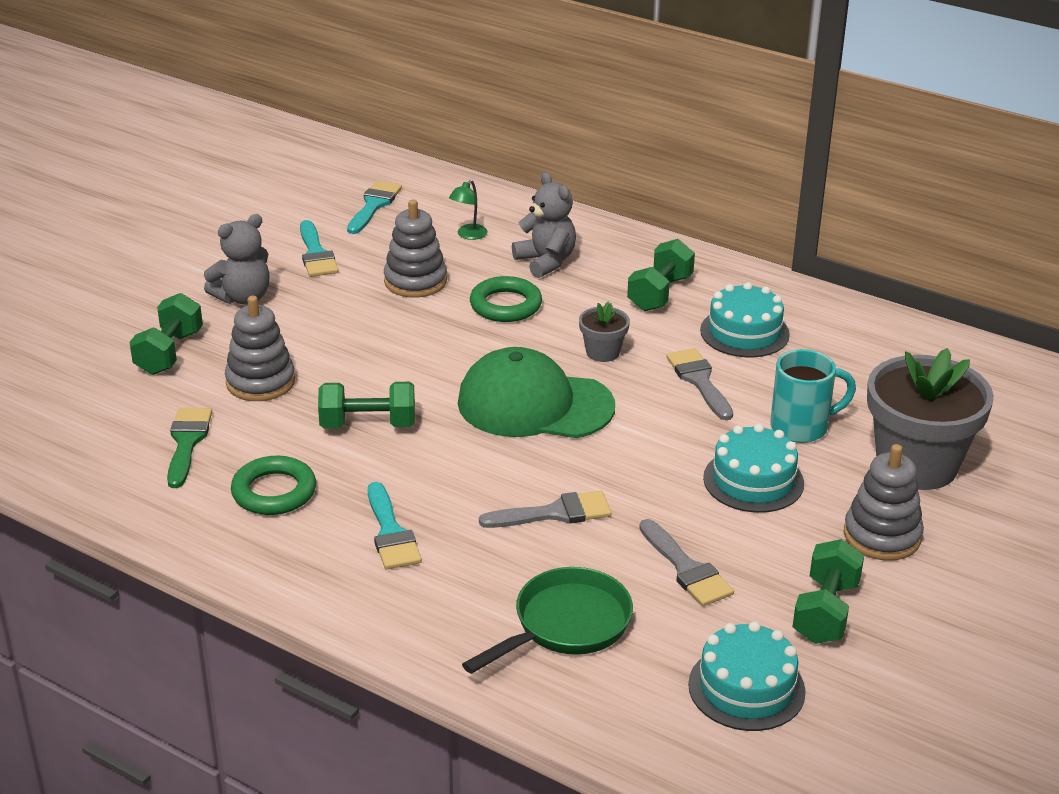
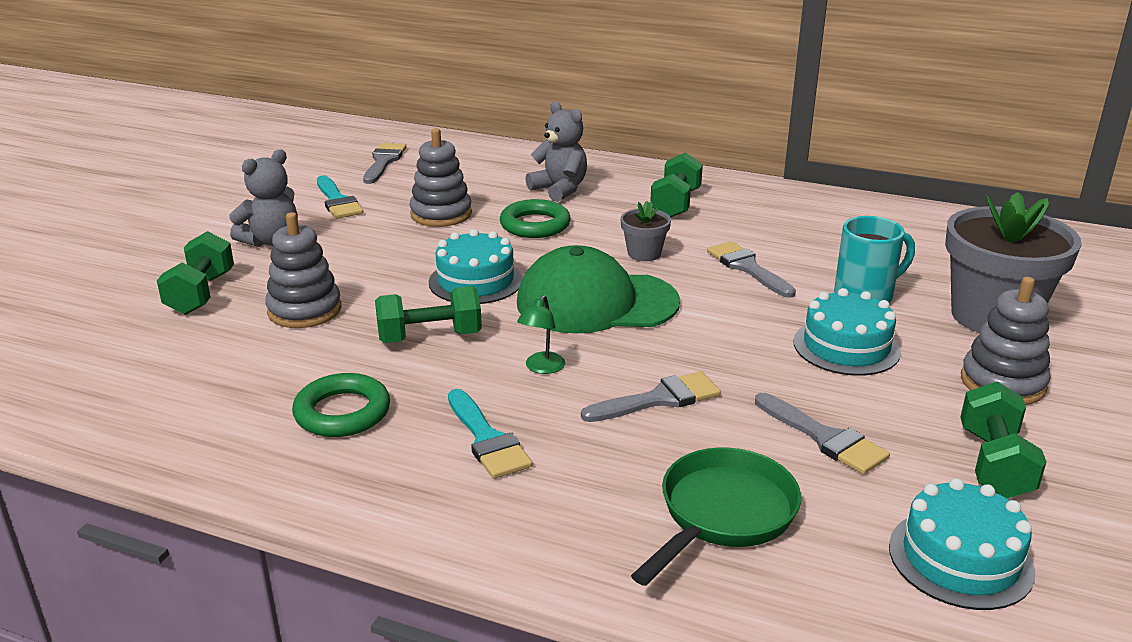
camera: 10 degrees left, 5 degrees down
green brush [167,408,212,488] -> none
turquoise brush [347,181,402,234] -> grey brush [363,143,406,184]
green lamp [449,180,487,240] -> green lamp moved to [517,295,565,374]
turquoise cake [700,282,790,357] -> turquoise cake moved to [429,229,523,304]

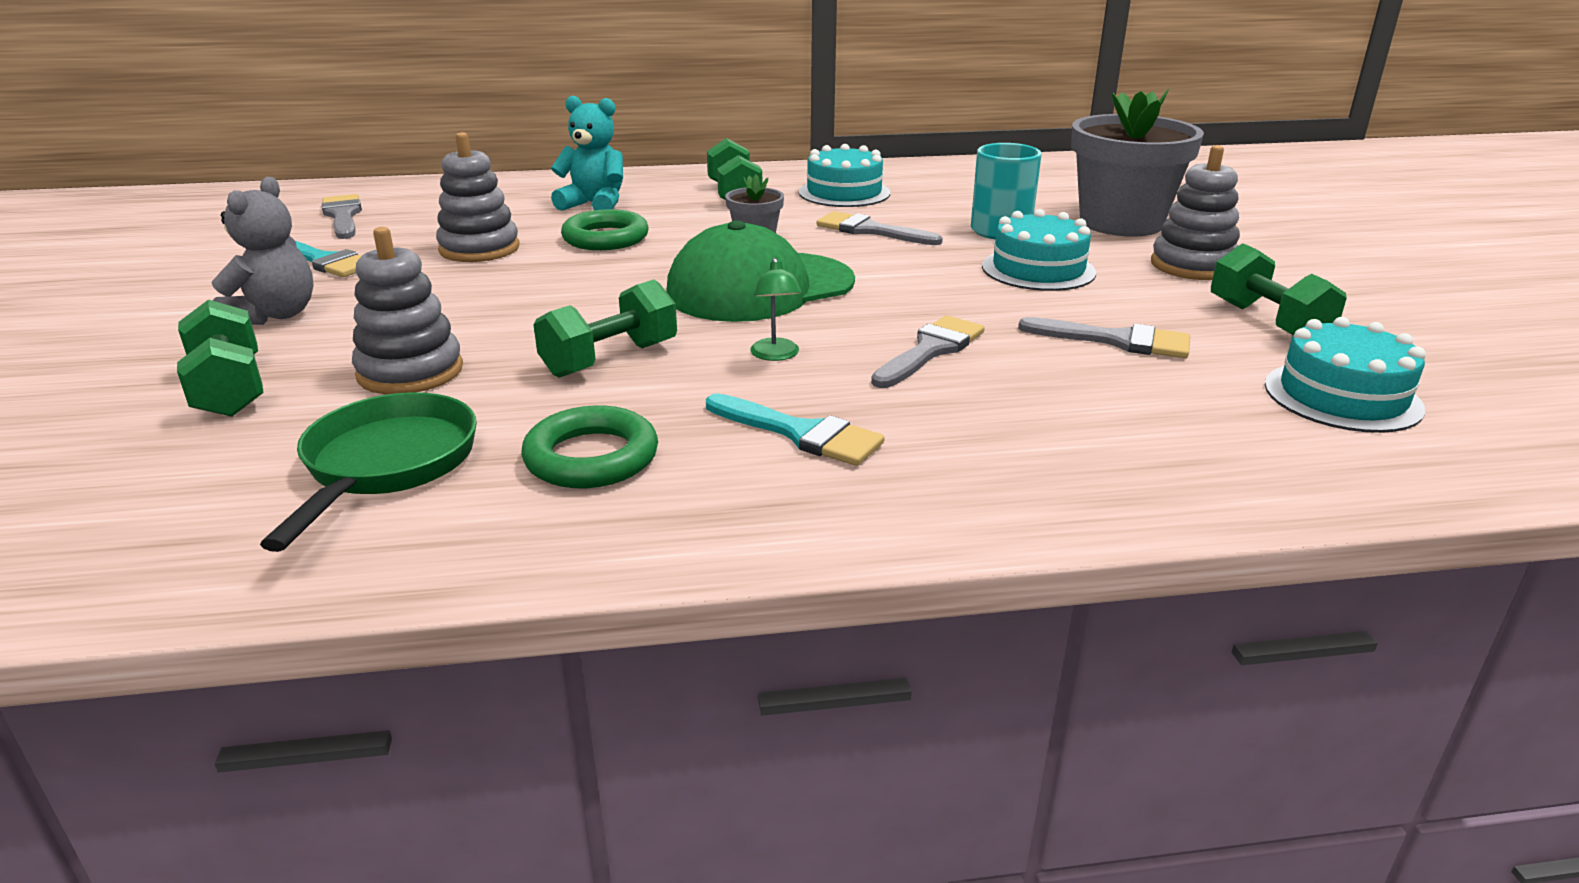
camera: 30 degrees left, 0 degrees up
turquoise cake [429,229,523,304] -> turquoise cake moved to [799,144,890,207]
grey teddy bear [525,101,587,202] -> turquoise teddy bear [551,96,623,211]
green pan [631,447,801,586] -> green pan moved to [260,392,477,552]

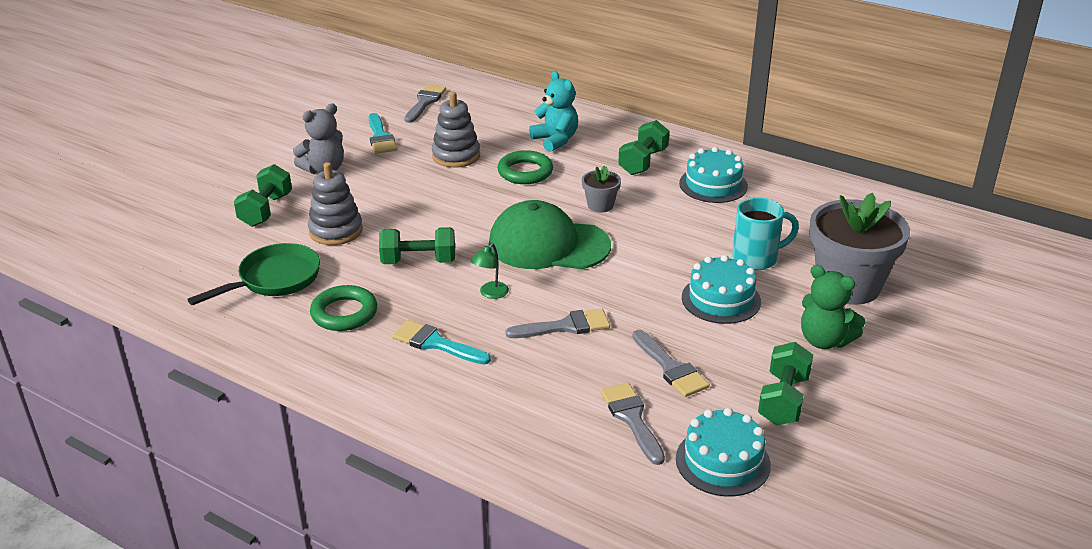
camera: 40 degrees right, 5 degrees up
turquoise brush [706,393,885,466] -> turquoise brush turned 135 degrees clockwise [392,320,491,365]
grey brush [817,211,943,245] -> grey brush moved to [601,383,665,465]
grey stacking toy [1151,145,1240,280] -> green teddy bear [801,265,865,349]

